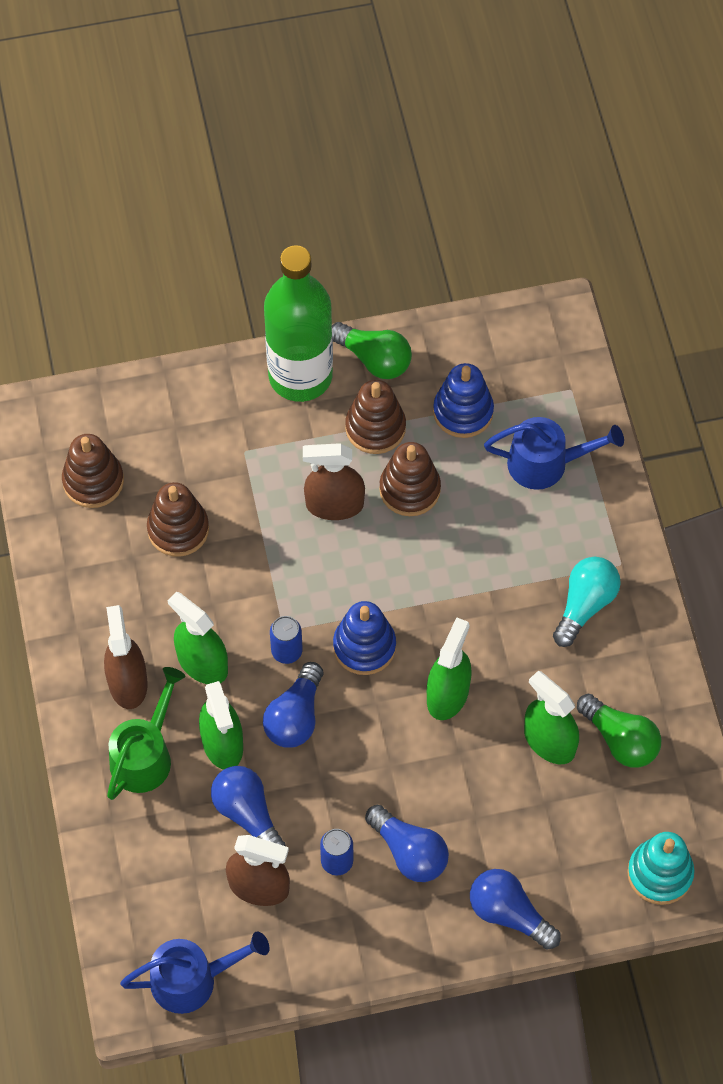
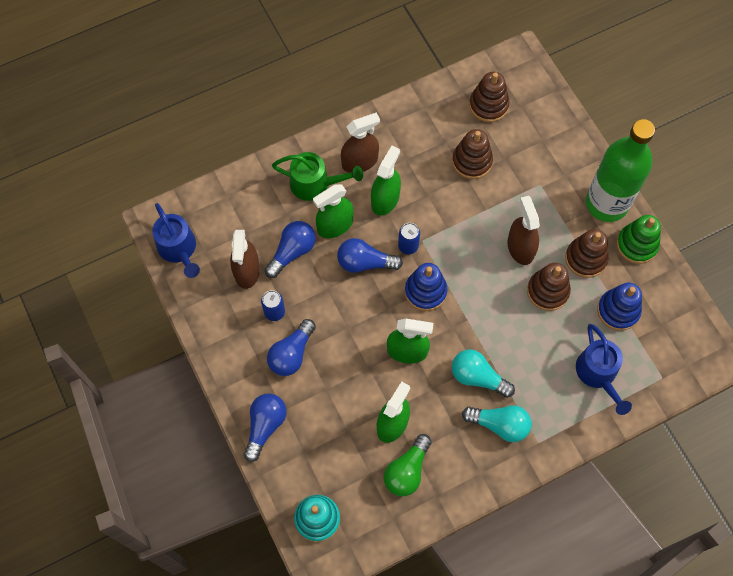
camera: 75 degrees right, 5 degrees up
green light bulb [332,322,412,379] -> green stacking toy [616,215,661,264]
none -> turquoise light bulb [452,349,515,398]

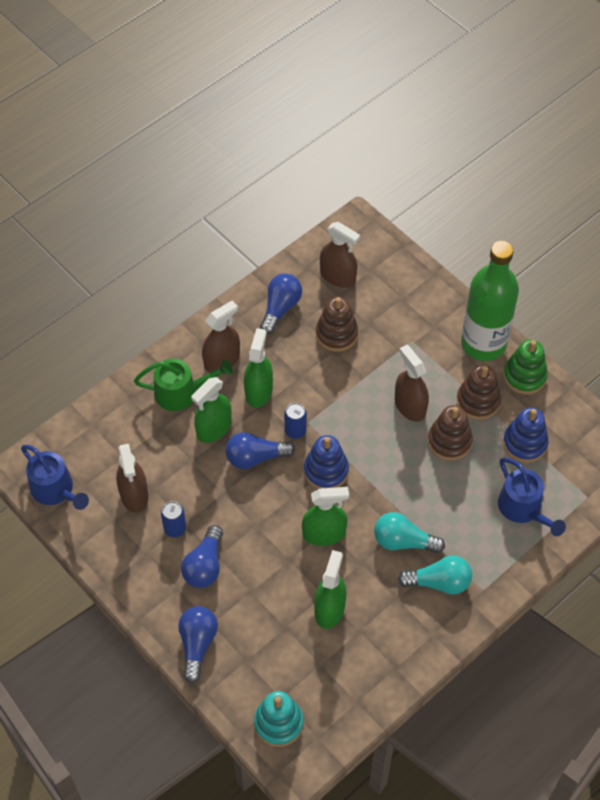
camera: 15 degrees left, 10 degrees down
blue light bulb [264,221,316,278] -> blue light bulb moved to [260,273,302,334]
green light bulb [384,434,432,496] -> none
brown stacking toy [469,72,510,122] -> brown spray bottle [320,222,360,288]

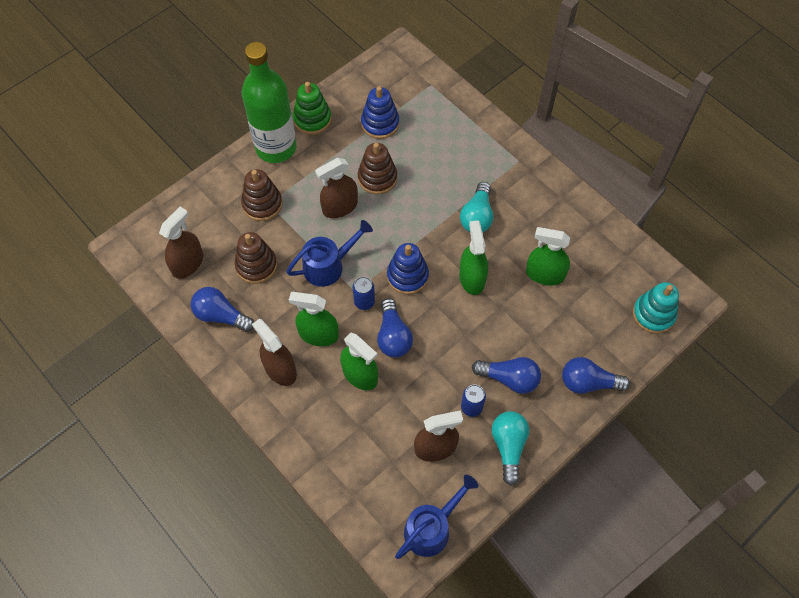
camera: 90 degrees left, 5 degrees up
green watering can [134,359,233,411] -> none
turquoise light bulb [397,556,472,594] -> turquoise light bulb moved to [492,411,529,486]
brown stacking toy [457,365,501,420] -> brown stacking toy moved to [241,169,282,221]
blue watering can [498,458,566,536] -> blue watering can moved to [286,220,373,287]

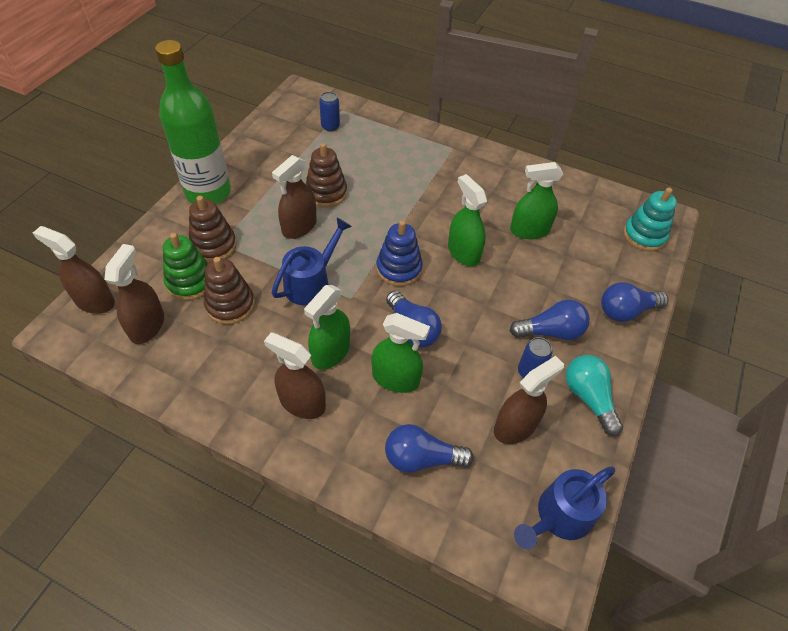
camera: 25 degrees left, 10 degrees down
blue light bulb [191,287,254,332] -> blue light bulb moved to [385,424,474,473]
green spray bottle [289,292,339,346] -> green spray bottle turned 45 degrees counterclockwise [304,285,350,370]
green stacking toy [293,82,331,135] -> green stacking toy moved to [163,233,208,300]
blue can [353,277,375,310] -> blue can moved to [319,92,340,131]
blue stacking toy [361,86,399,139] -> none
blue watering can [395,475,478,559] -> blue watering can turned 150 degrees counterclockwise [514,466,615,550]
turquoise light bulb [460,182,494,232] -> none
none -> brown spray bottle [33,226,115,314]

